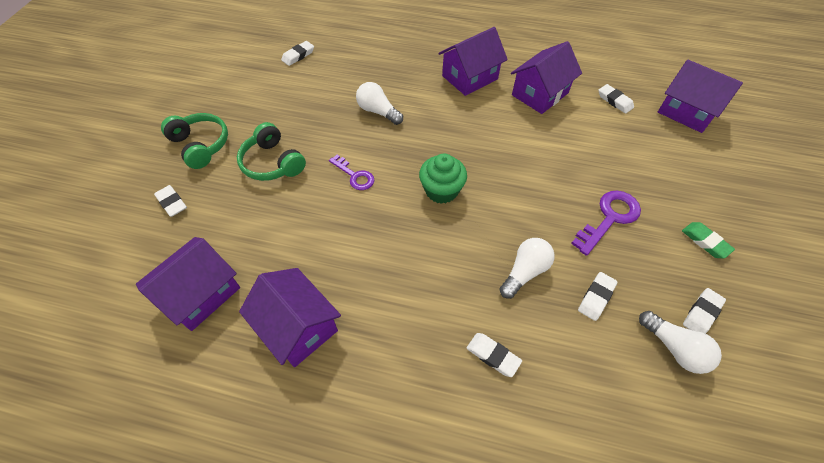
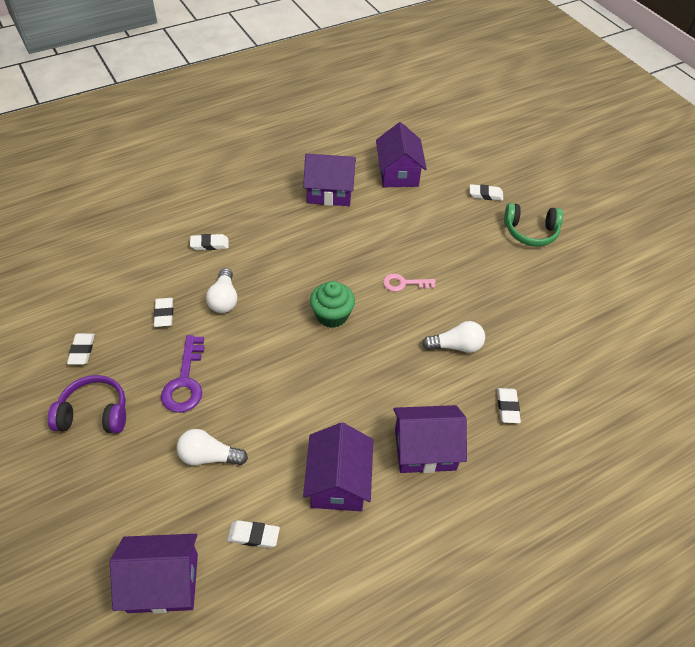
camera: 135 degrees right, 5 degrees down
green headphones [237,122,306,181] -> none
white eraser [281,41,314,66] -> white eraser moved to [497,388,521,423]
purple key [329,155,374,190] -> pink key [383,274,436,292]
purple house [438,27,508,96] -> purple house turned 75 degrees clockwise [393,405,467,473]
white light bulb [639,311,722,374] -> white light bulb moved to [177,429,248,466]
green eraser [682,222,735,259] -> purple headphones [48,375,126,433]

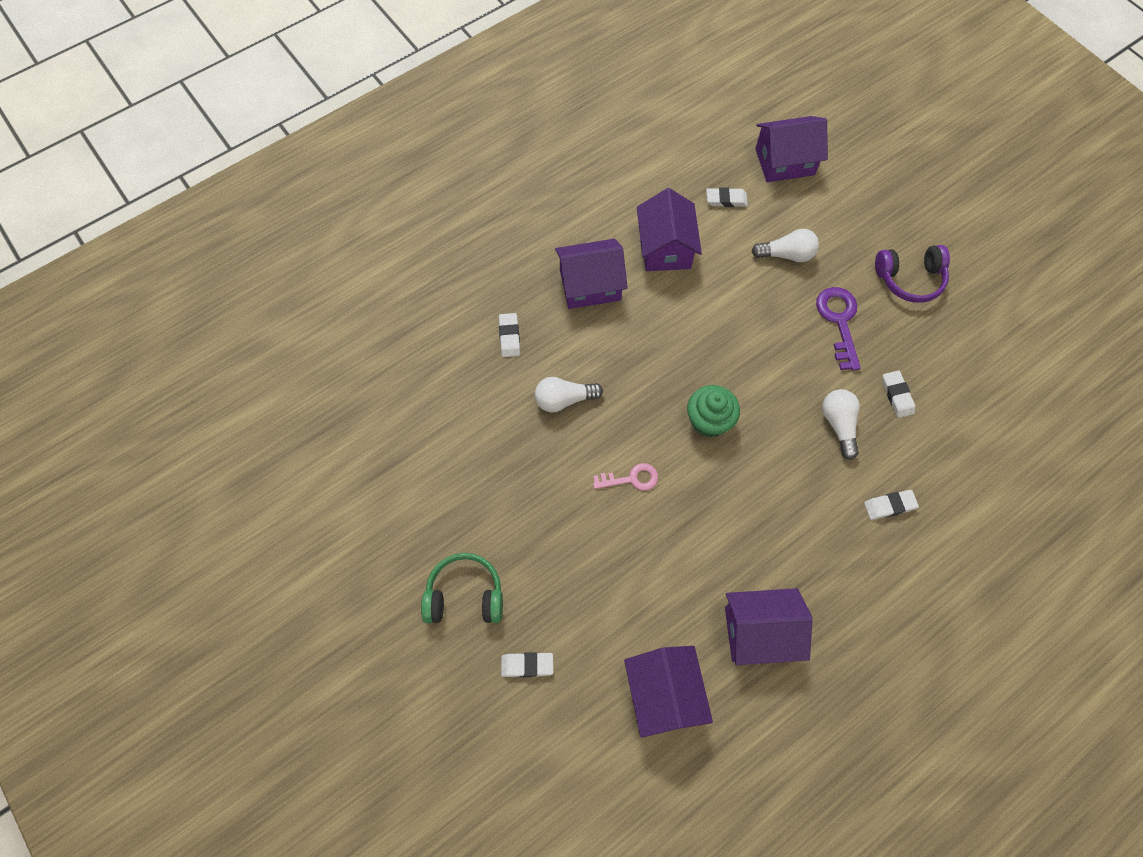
camera: 175 degrees right, 15 degrees up
white eraser [67,333,95,365] -> none

